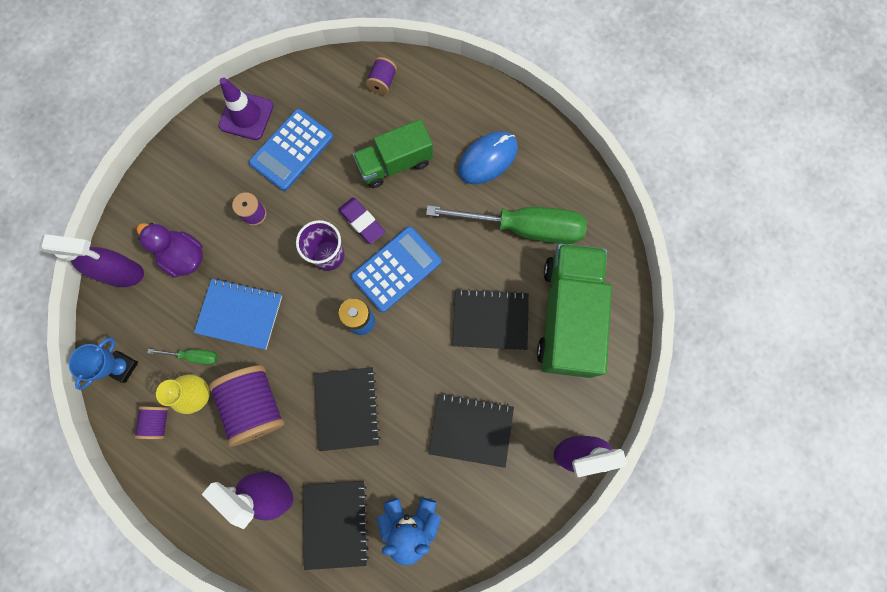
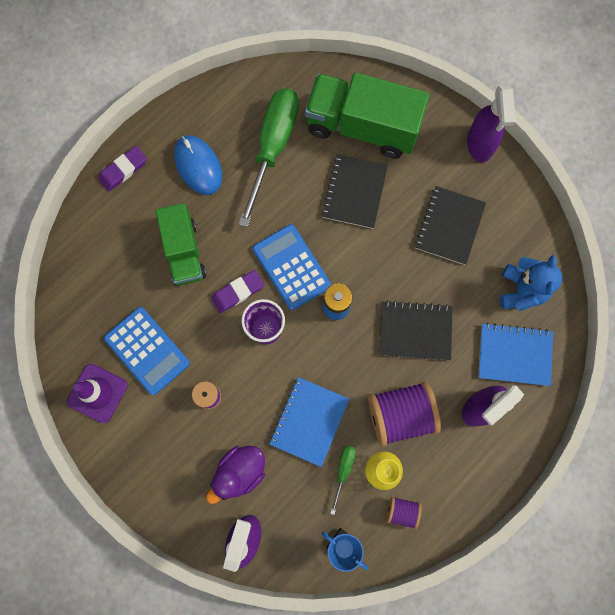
camera: 80 degrees left, 0 degrees up
black notebook [303,481,369,570] -> blue notebook [478,323,553,386]
purple spool [366,57,397,95] -> none
none -> purple eraser [98,146,147,191]

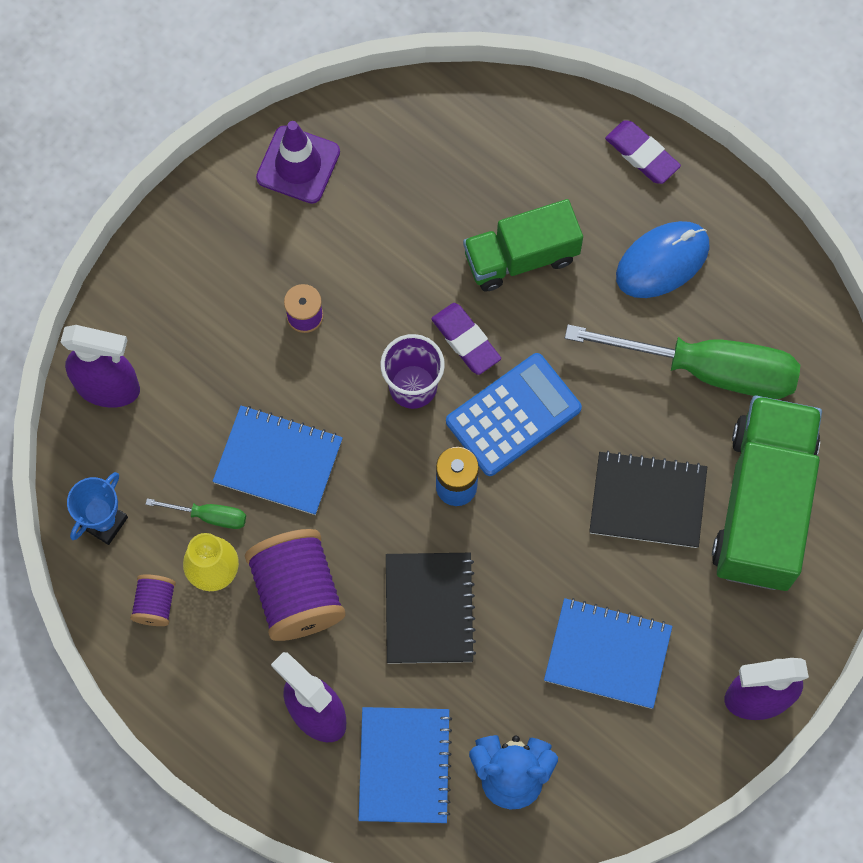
camera: 85 degrees right, 5 degrees down
blue calculator [104,307,190,395] -> none
purple duck [206,446,265,504] -> none
black notebook [415,186,486,265] -> blue notebook [544,598,672,709]

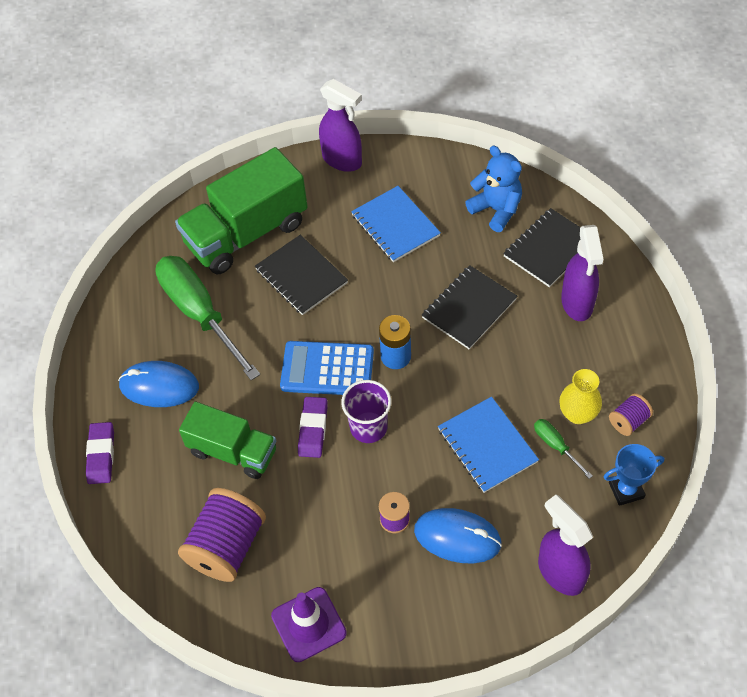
camera: 135 degrees left, 15 degrees down
purple spool [245,529,346,641] -> purple spool moved to [178,488,266,582]
blue notebook [359,707,452,823] -> black notebook [503,208,581,287]
none -> blue mouse [414,508,502,563]

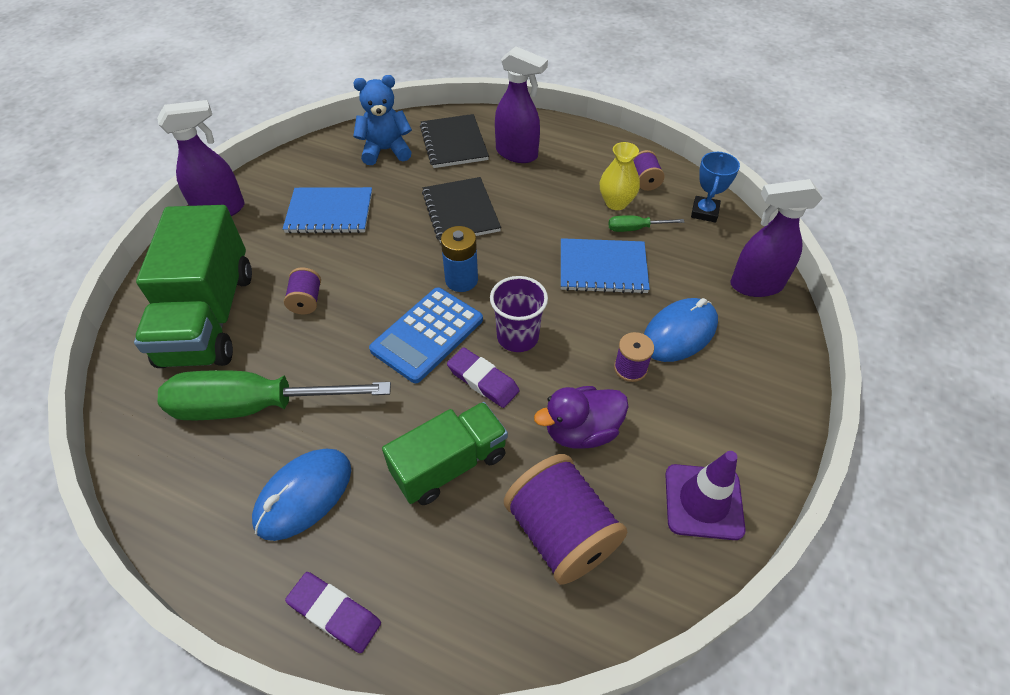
camera: 60 degrees left, 5 degrees down
black notebook [255,235,348,315] -> purple spool [284,267,321,314]
none -> purple duck [534,386,629,449]

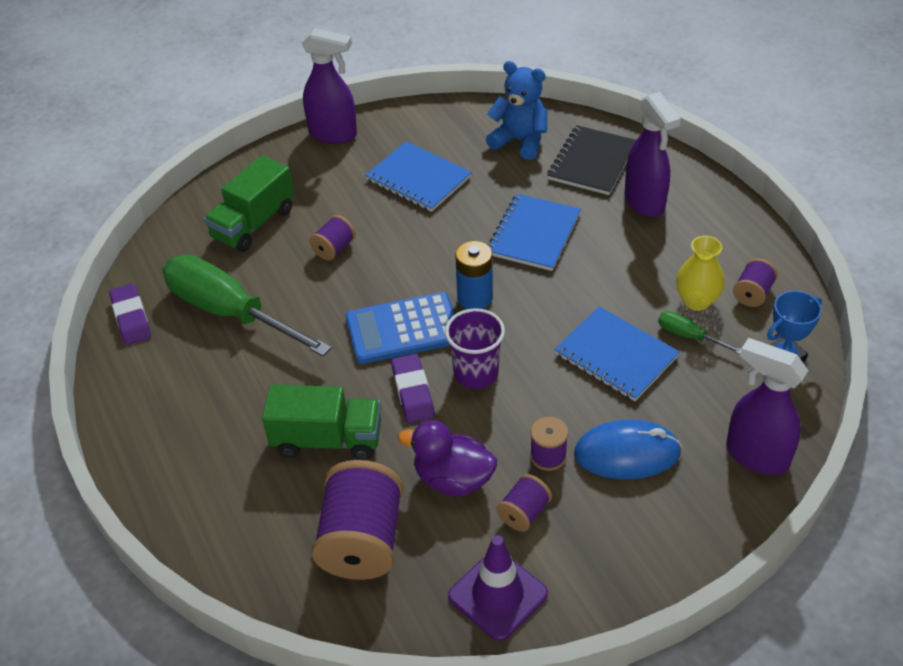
camera: 40 degrees right, 5 degrees down
green truck [134,205,252,368] -> green truck [204,155,294,252], size x0.64
blue mouse [252,449,351,541] -> none
purple eraser [285,572,381,653] -> purple eraser moved to [109,284,151,345]
black notebook [422,177,501,243] -> blue notebook [488,194,581,271]
none -> purple spool [497,474,552,532]

